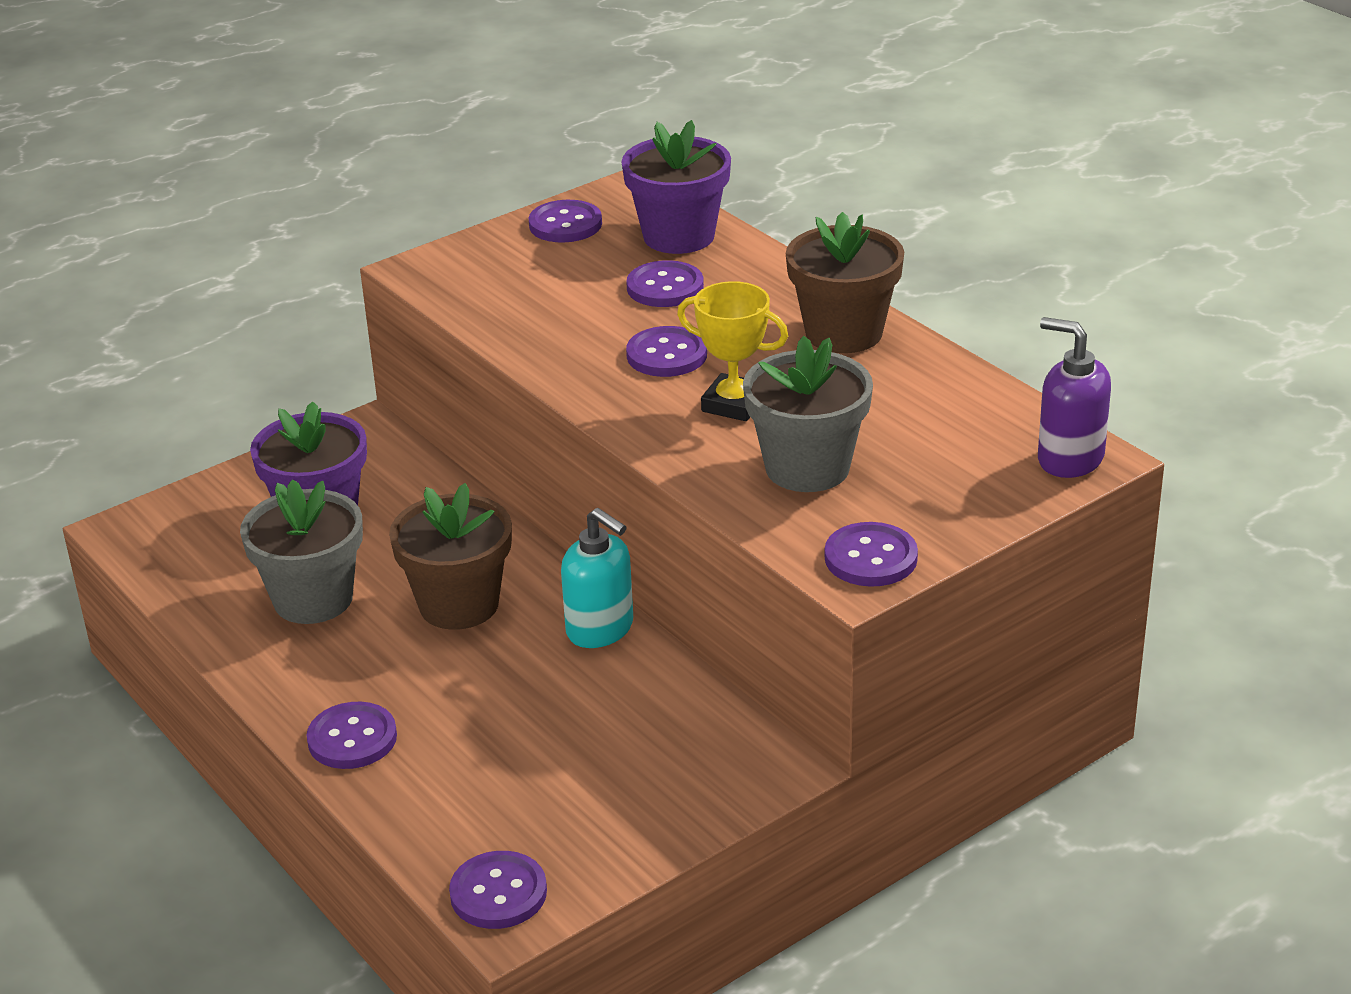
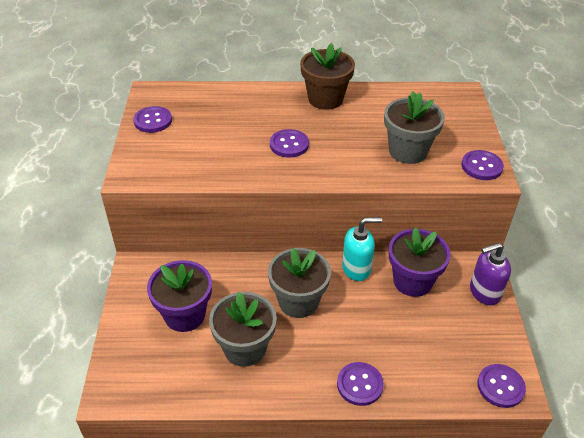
camera: 55 degrees left, 10 degrees up
brown flower pot [389,483,512,630] -> grey flower pot [268,248,331,318]
purple flower pot [621,120,731,254] -> purple flower pot moved to [389,227,451,297]
purple button [626,260,704,307] -> none
yellow trophy [677,281,788,421] -> none
purple soap dispenser [1038,317,1111,478] -> purple soap dispenser moved to [470,243,511,305]

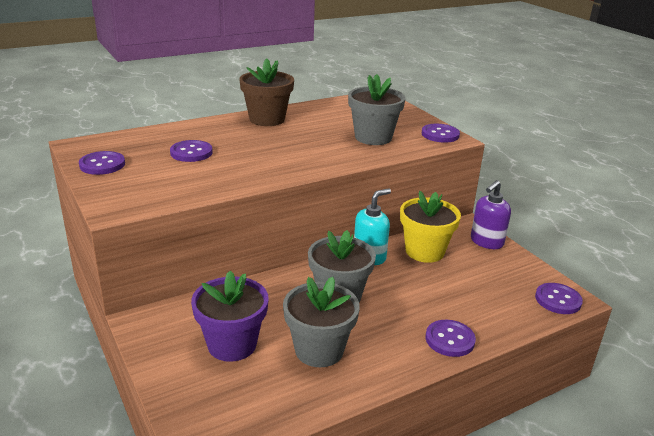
camera: 30 degrees left, 15 degrees down
purple button [270,129,309,158] -> purple button moved to [170,140,213,162]
purple flower pot [389,227,451,297] -> yellow flower pot [400,191,461,263]

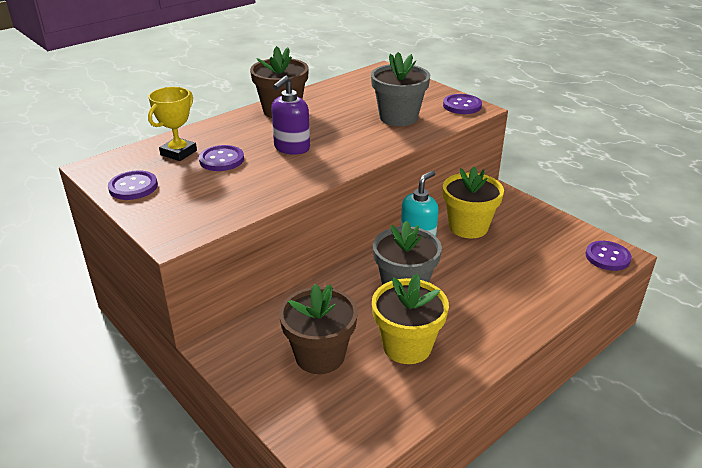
camera: 10 degrees left, 5 degrees up
purple flower pot [191,271,269,362] -> brown flower pot [279,284,358,374]
grey flower pot [283,277,360,367] -> yellow flower pot [372,274,449,364]
purple button [426,320,476,357] -> none
purple soap dispenser [471,180,511,249] -> purple soap dispenser moved to [271,76,310,155]
none -> yellow trophy [148,87,197,161]

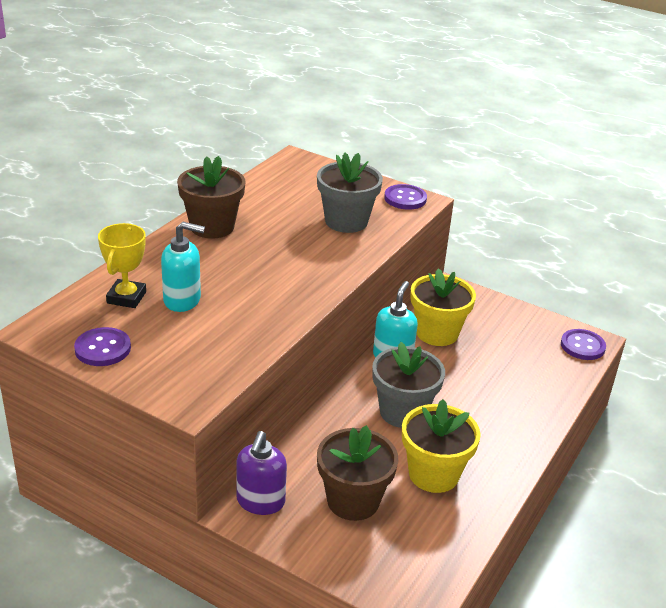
camera: 20 degrees left, 0 degrees up
purple button [199,145,244,171] -> turquoise soap dispenser [161,222,205,312]
purple soap dispenser [271,76,310,155] -> purple soap dispenser moved to [237,431,287,515]

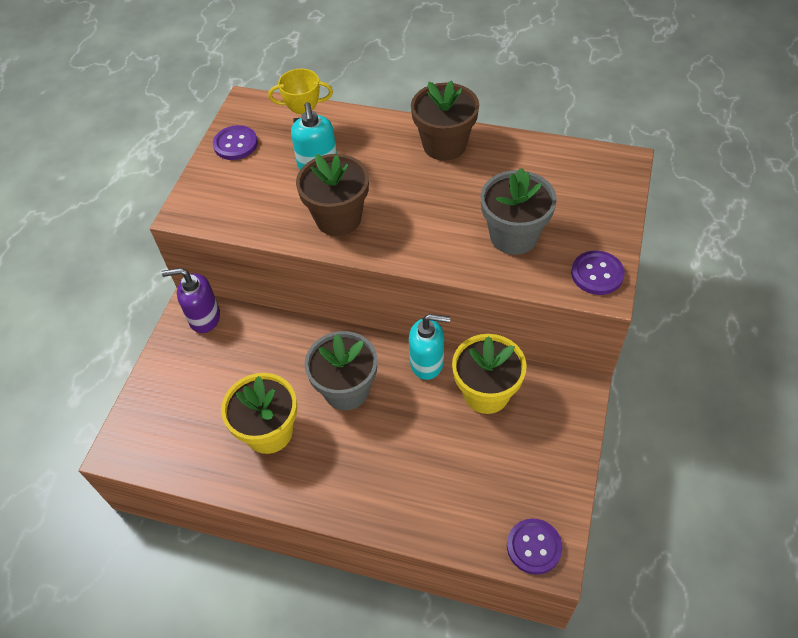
camera: 80 degrees right, 20 degrees up
brown flower pot [317,425,398,521] -> brown flower pot moved to [296,154,369,236]

